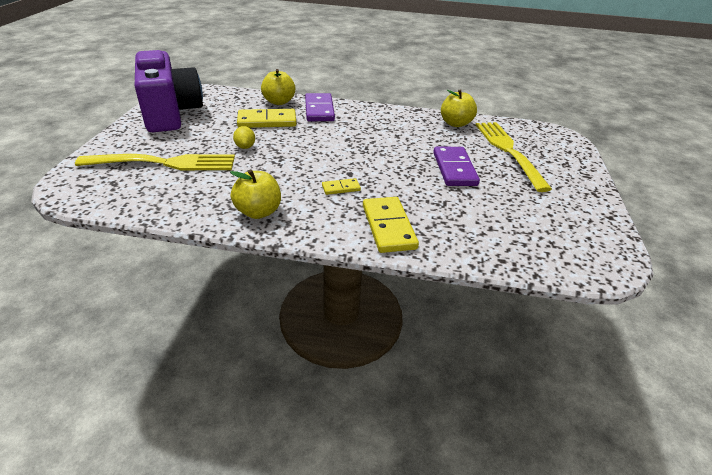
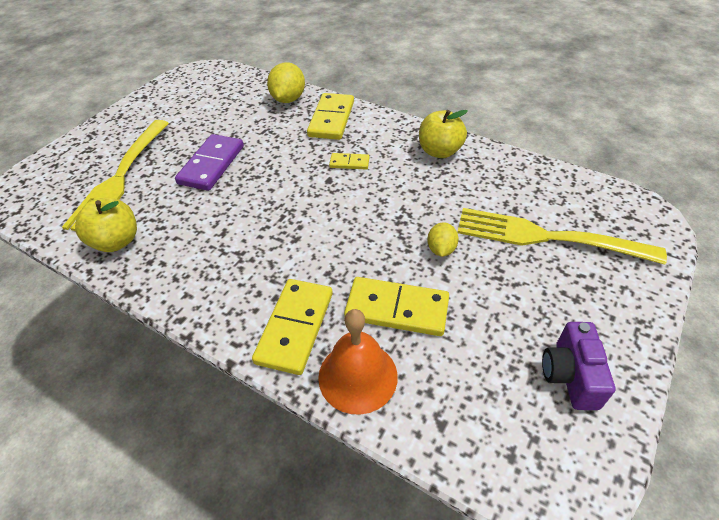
camera: 155 degrees left, 10 degrees up
purple camera [135,50,203,132] -> purple camera [542,322,615,410], size x0.46
yellow apple [261,69,295,105] -> orange bell [318,309,398,415]
purple domino [305,93,335,121] -> yellow domino [252,279,333,375]
none -> yellow lemon [267,62,305,103]

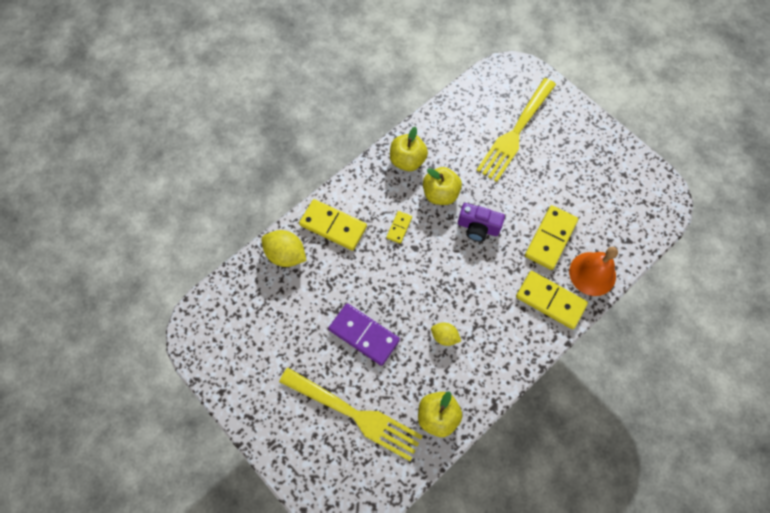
camera: 75 degrees left, 20 degrees up
yellow lemon [427,222,459,257] -> yellow lemon moved to [431,323,461,346]
purple camera [542,322,615,410] -> purple camera moved to [458,203,505,242]
none -> yellow apple [423,167,462,205]

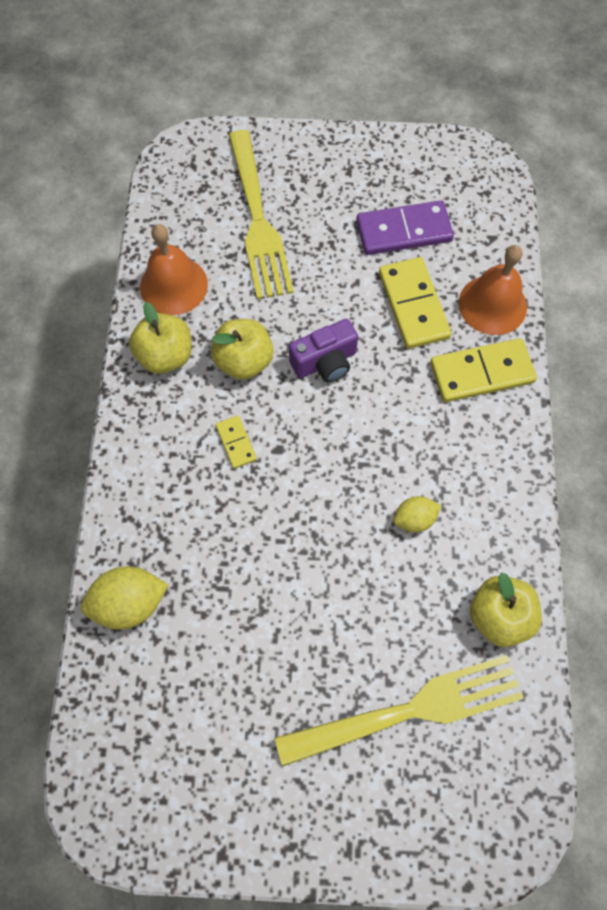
camera: 45 degrees left, 0 degrees up
yellow domino [299,199,367,251] -> none
purple domino [328,303,400,366] -> purple domino moved to [356,200,454,255]
none -> orange bell [140,224,208,315]

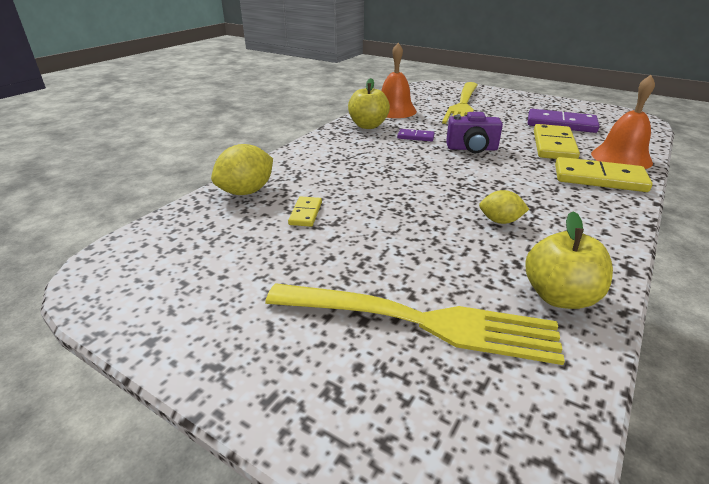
camera: 30 degrees right, 35 degrees down
yellow lemon [81,566,168,630] -> yellow lemon turned 60 degrees counterclockwise [211,144,273,195]
yellow apple [211,319,274,380] -> purple domino [397,129,435,141]
yellow domino [216,415,257,469] -> yellow domino moved to [288,197,322,227]

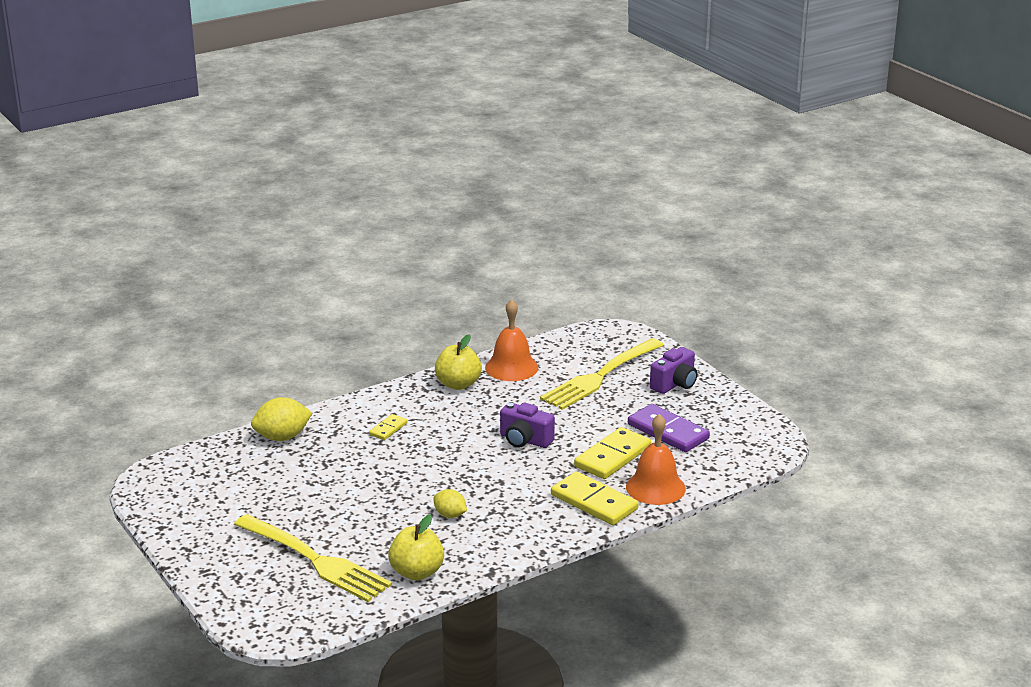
camera: 25 degrees right, 5 degrees down
yellow domino [288,197,322,227] -> yellow domino moved to [369,414,407,440]
purple domino [397,129,435,141] -> none
none -> purple camera [650,347,697,394]

